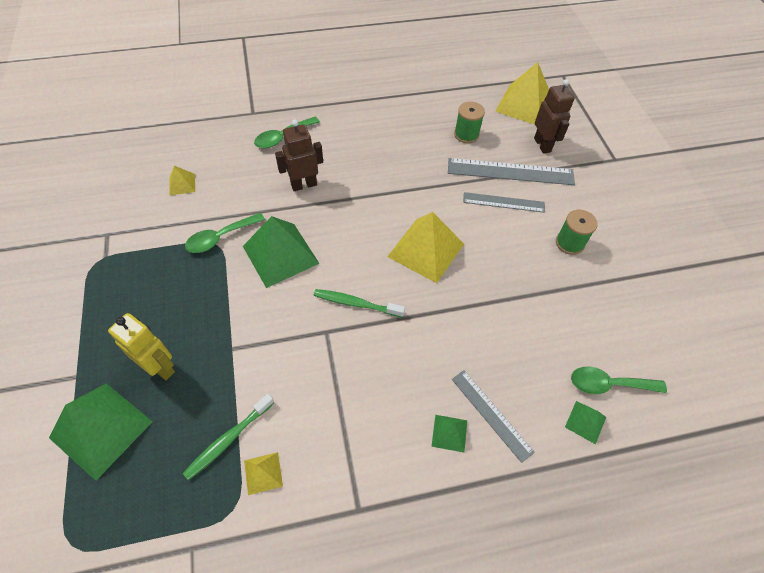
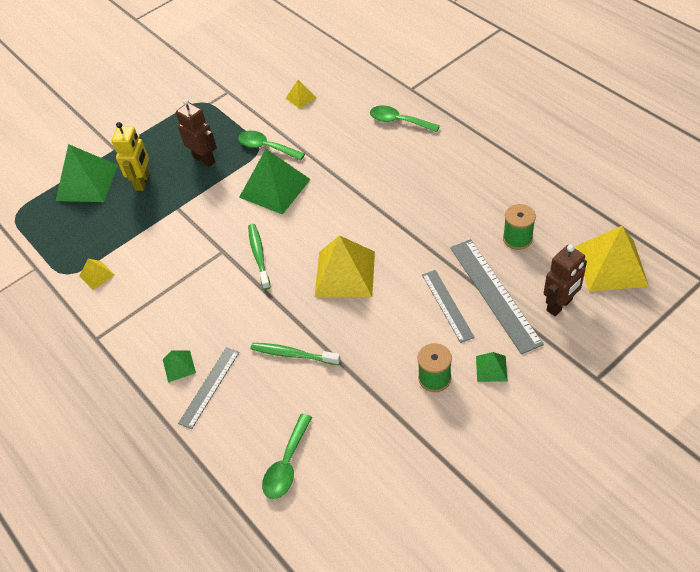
camera: 70 degrees right, 5 degrees down
green toothbrush [183,394,275,480] -> green toothbrush moved to [250,343,341,365]
brown robot [275,119,323,191] -> brown robot moved to [176,99,217,167]
green pyramid [565,401,606,444] -> green pyramid moved to [476,352,508,382]
green spoon [571,367,667,394] -> green spoon turned 135 degrees counterclockwise [262,413,312,499]

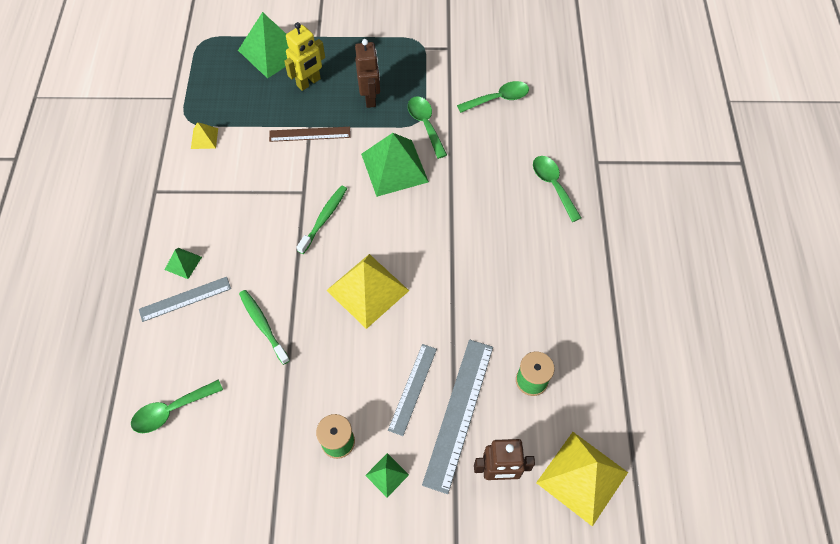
camera: 35 degrees right, 10 degrees up
yellow pyramid [286,80,317,109] -> green spoon [457,81,529,113]
none -> brown ruler [269,127,351,142]

